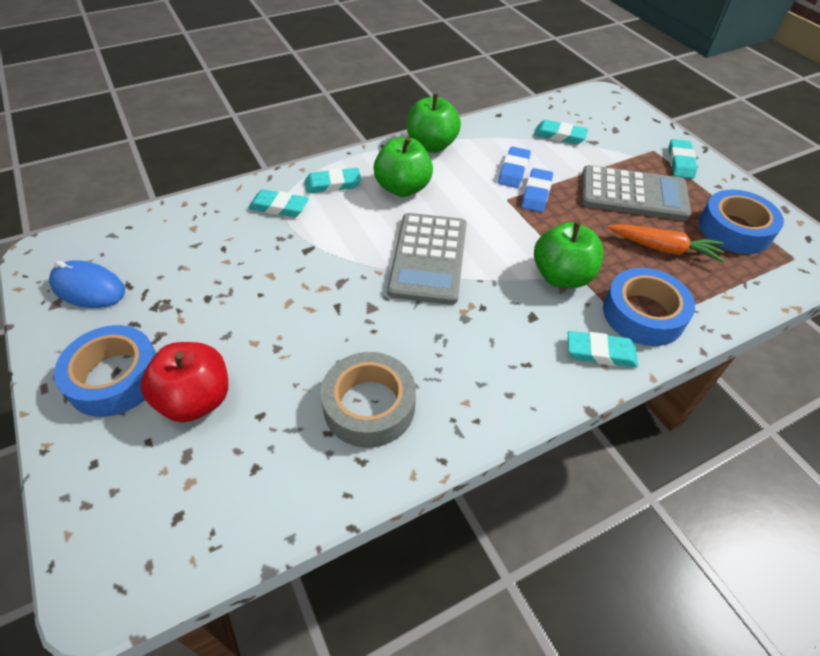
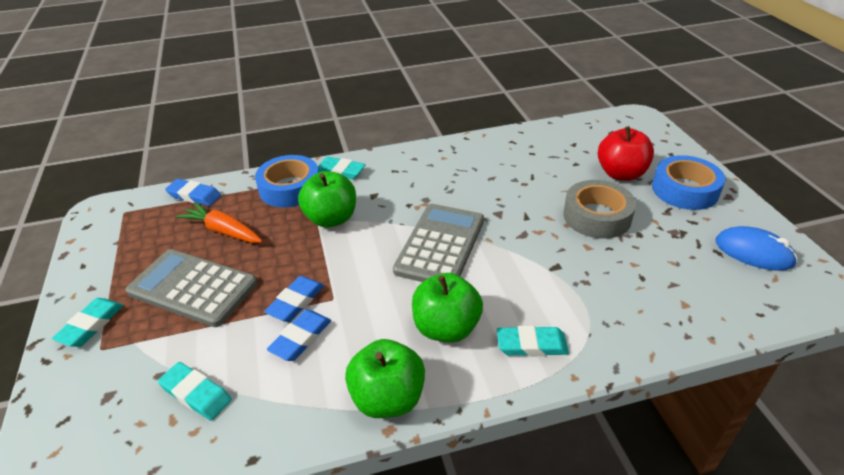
camera: 165 degrees left, 10 degrees down
turquoise eraser [248,189,309,217] -> none
grey tape [321,352,416,448] -> grey tape moved to [563,180,636,239]
blue tape [699,190,784,254] -> none
none -> blue eraser [165,179,221,206]

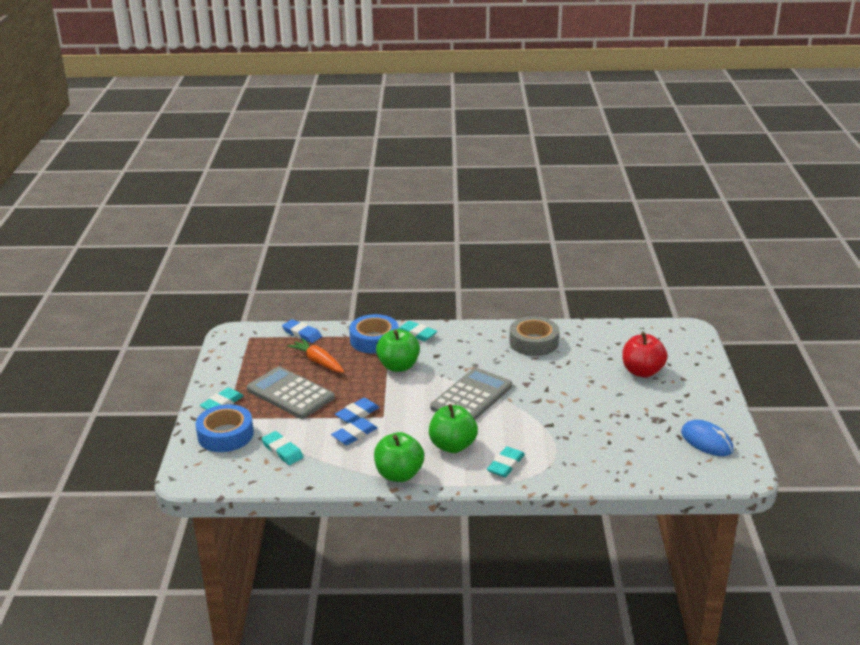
camera: 15 degrees right, 10 degrees down
turquoise eraser [497,326,569,356] -> turquoise eraser turned 75 degrees counterclockwise [487,446,525,477]
grey tape [563,180,636,239] -> grey tape moved to [509,316,559,356]
blue tape [652,155,725,210] -> blue tape moved to [196,404,254,452]

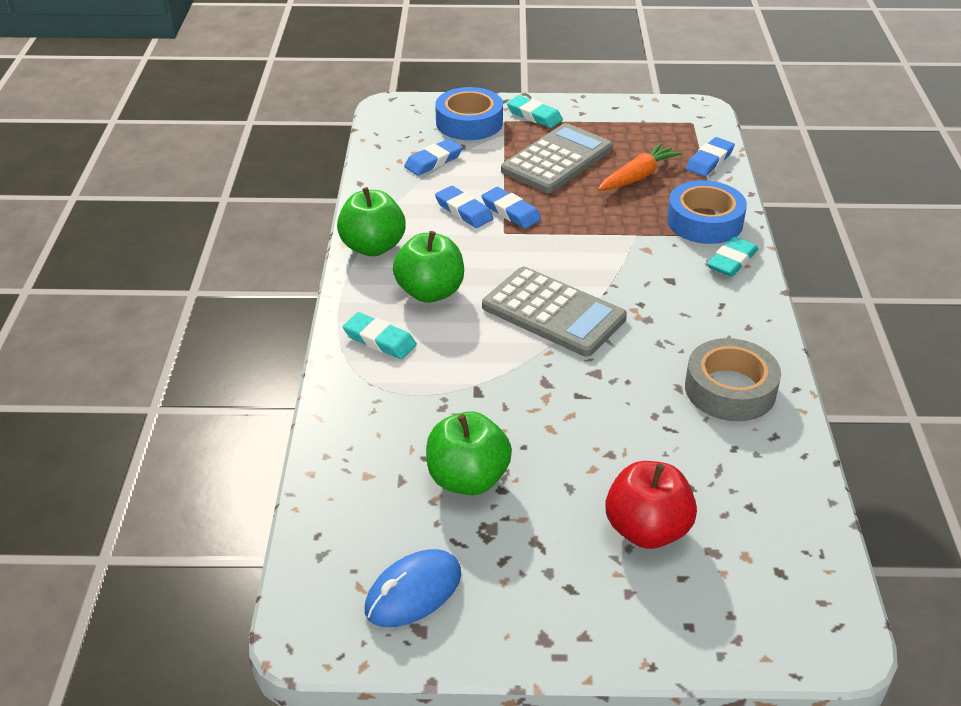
camera: 90 degrees right, 10 degrees up
turquoise eraser [261,431,304,465] -> blue eraser [404,139,463,176]
green apple [376,329,420,372] -> green apple moved to [426,411,512,495]

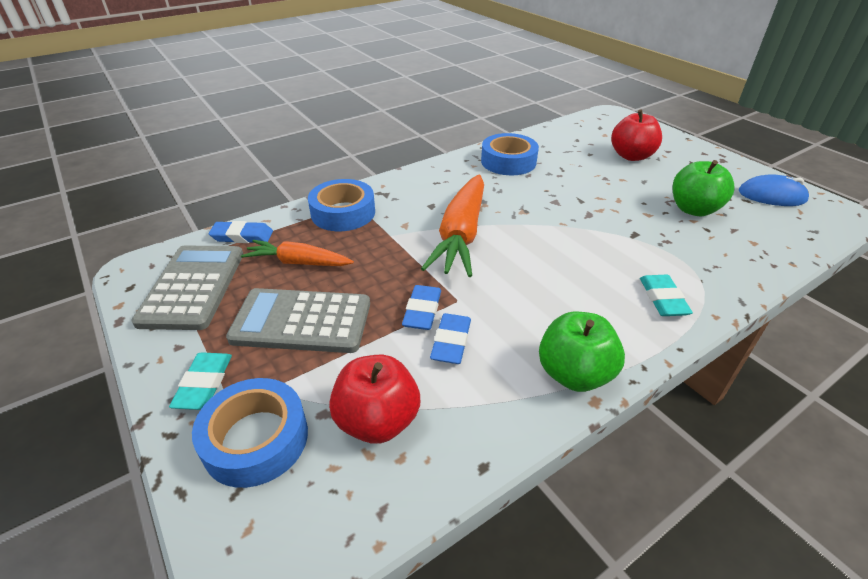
camera: 125 degrees left, 0 degrees up
green apple [393,231,464,303] -> none
blue eraser [404,139,463,176] -> red apple [329,355,420,444]
grey calculator [482,267,627,356] -> grey calculator moved to [131,245,243,330]
grey tape [685,338,781,421] -> blue tape [481,133,539,175]
turquoise eraser [707,237,758,277] -> none
none -> orange carrot [421,174,484,277]

